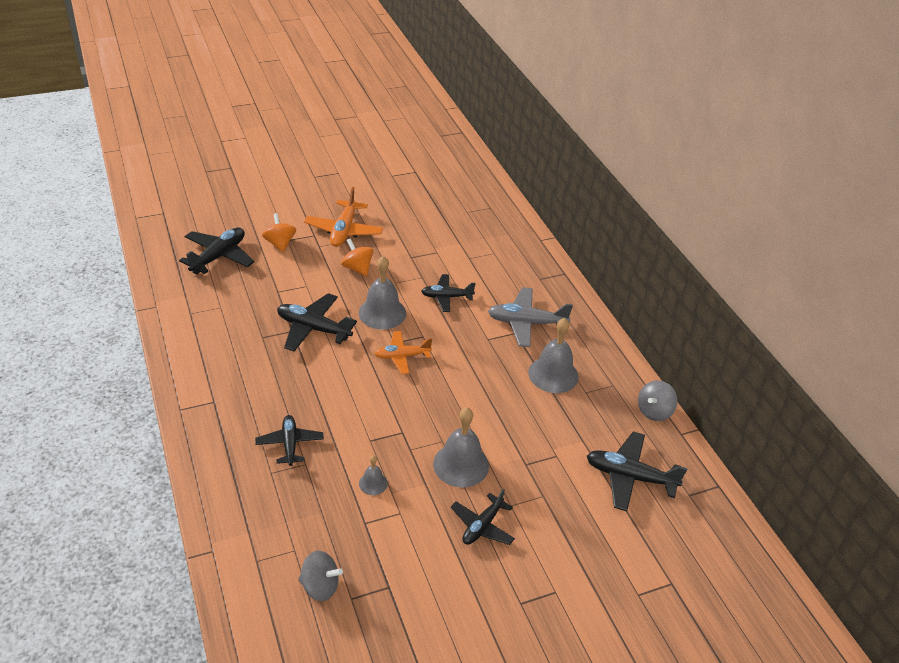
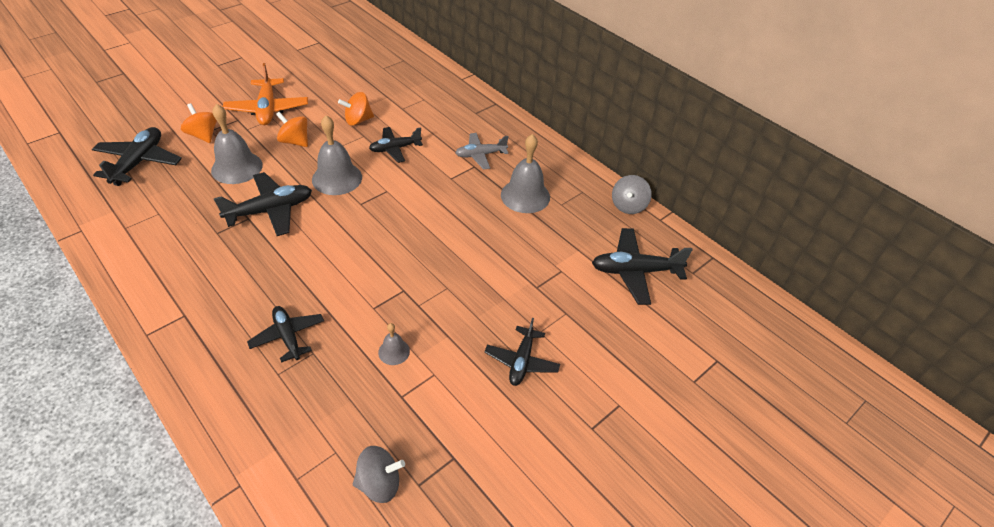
camera: 20 degrees left, 5 degrees up
black plane [277,293,357,351] -> black plane turned 150 degrees clockwise [214,172,312,236]
orange plane [374,331,432,374] -> none
grey bell [433,407,489,488] -> grey bell moved to [211,104,263,184]
grey plane [488,287,573,347] -> grey plane [455,133,509,170], size x0.67
none -> orange spinning top [338,92,374,126]

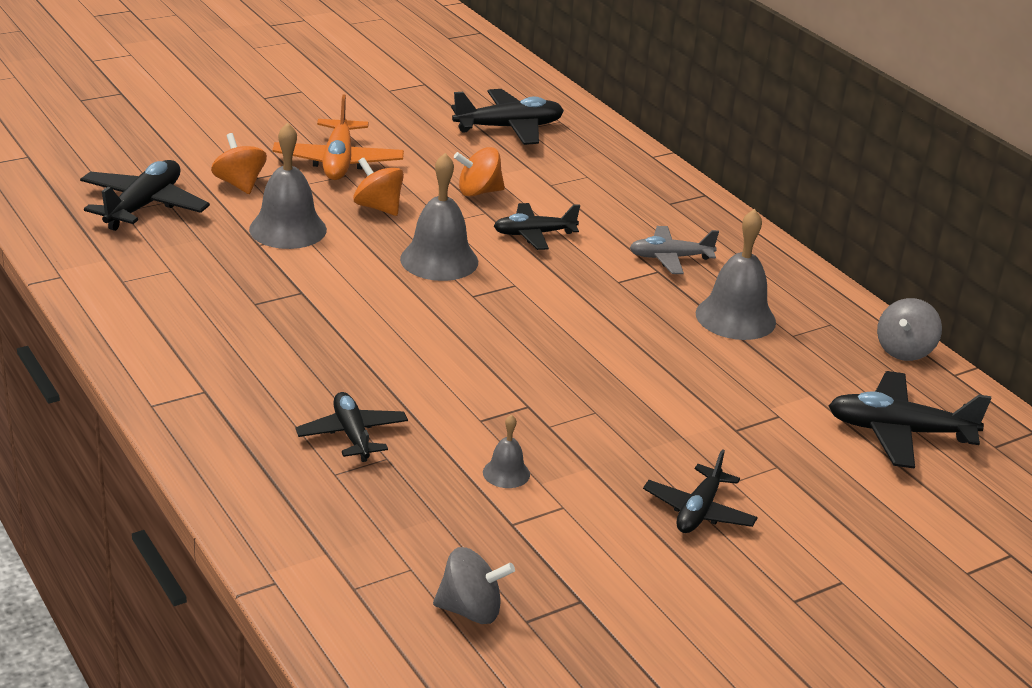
camera: 10 degrees right, 15 degrees down
black plane [214,172,312,236] -> black plane moved to [451,89,564,145]

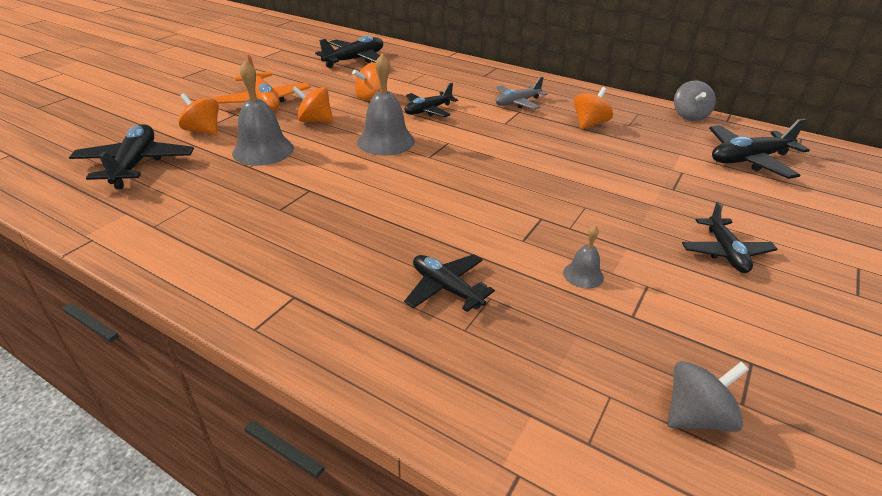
camera: 25 degrees left, 5 degrees up
grey bell [695,209,776,340] -> orange spinning top [574,87,613,129]

